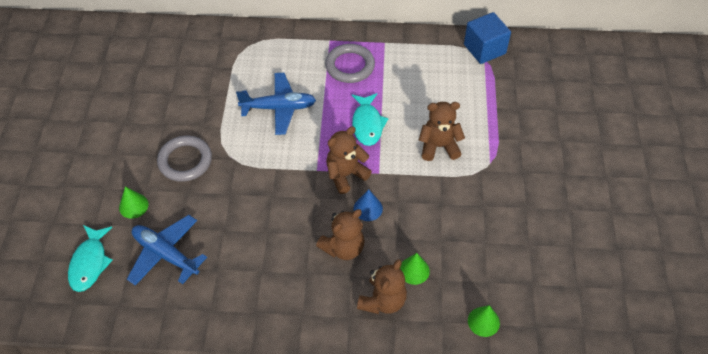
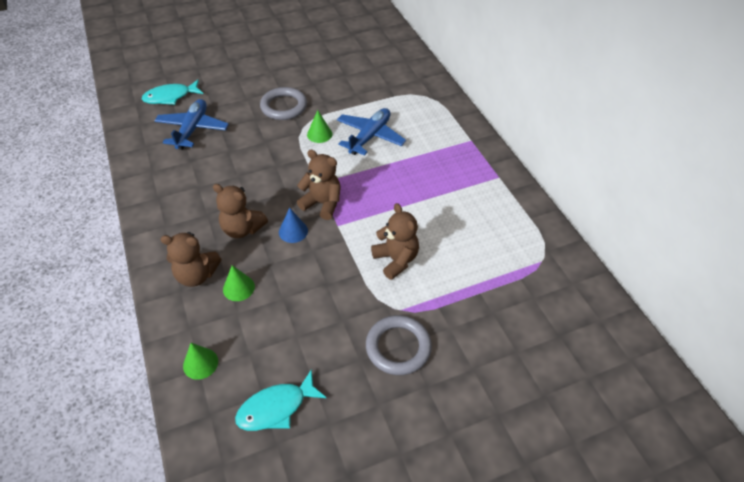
camera: 65 degrees right, 5 degrees down
green cone [119,187,149,219] -> green cone moved to [307,110,332,143]
blue plane [236,73,316,135] -> blue plane turned 120 degrees counterclockwise [337,108,406,156]
grey ring [325,44,375,83] -> grey ring moved to [366,315,432,375]
turquoise fish [352,93,388,146] -> turquoise fish moved to [235,369,327,431]
blue cube [464,12,511,64] -> none

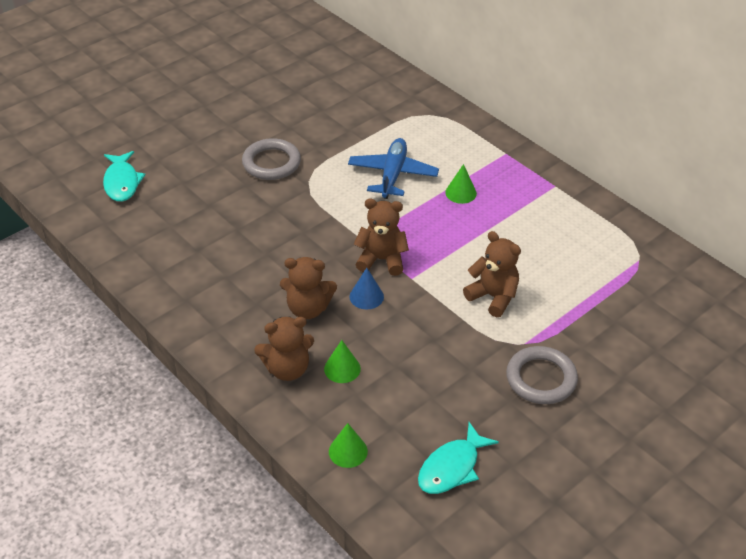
camera: 20 degrees left, 5 degrees down
turquoise fish [142,80,203,105] -> turquoise fish turned 60 degrees counterclockwise [103,151,146,202]
blue plane [155,99,229,150] -> none
green cone [307,110,332,143] -> green cone moved to [445,164,477,204]

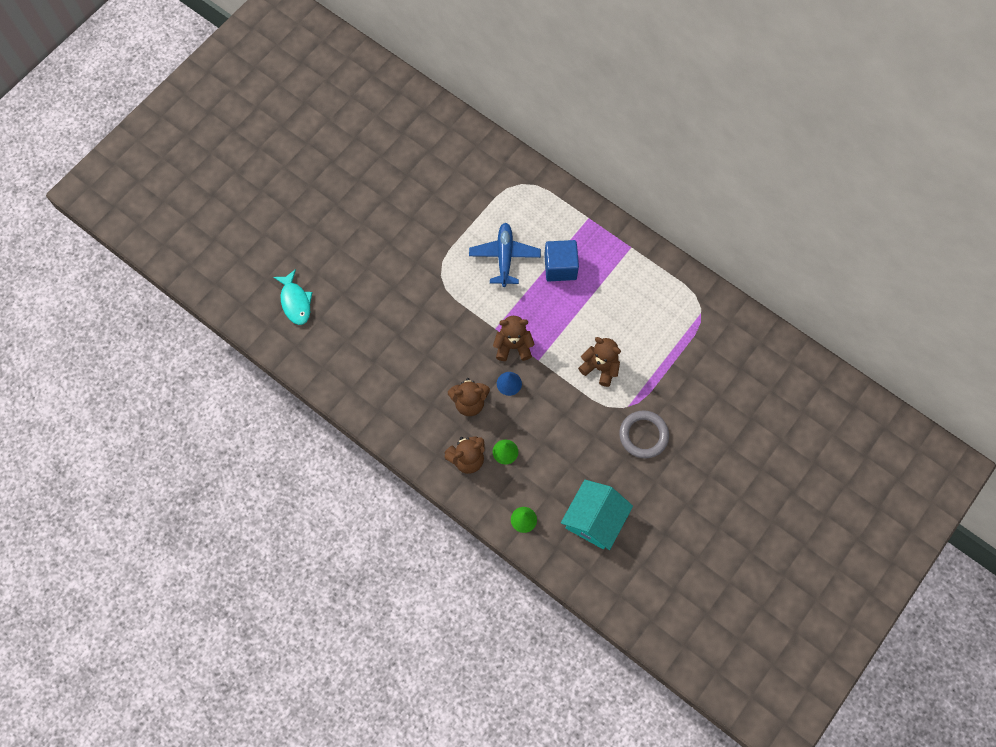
camera: 10 degrees left, 25 degrees up
grey ring [242,138,301,180] -> none
turquoise fish [418,422,499,494] -> turquoise house [561,480,633,550]
green cone [445,164,477,204] -> blue cube [544,240,579,282]

